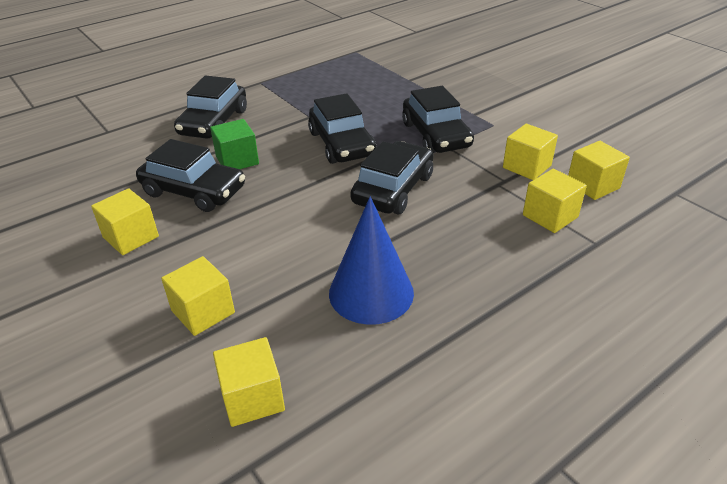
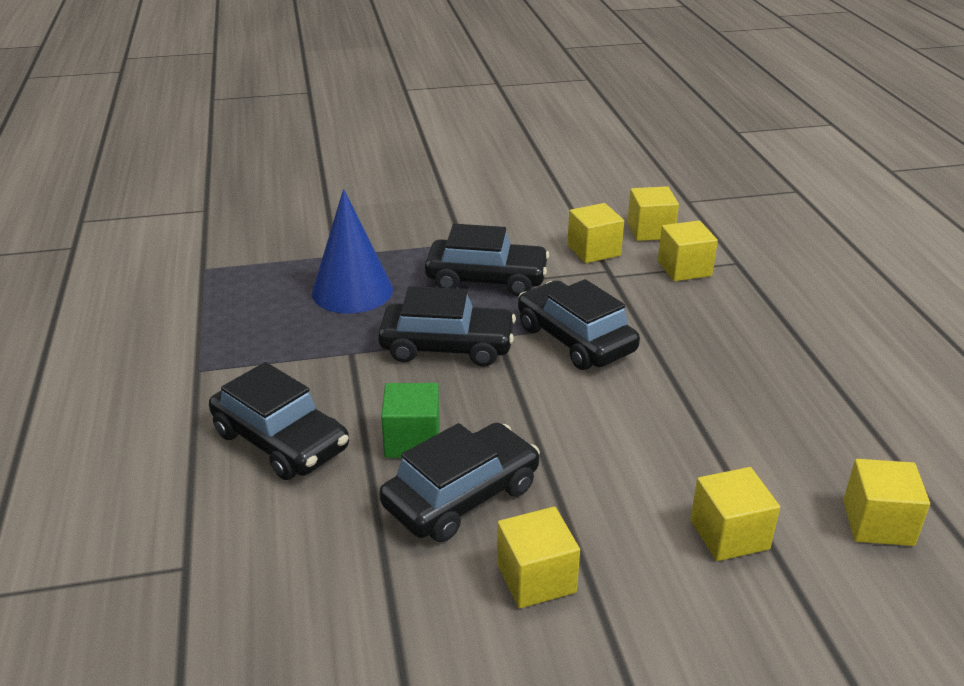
camera: 65 degrees left, 5 degrees down
blue cone [329,196,414,325] -> blue cone moved to [312,189,393,314]

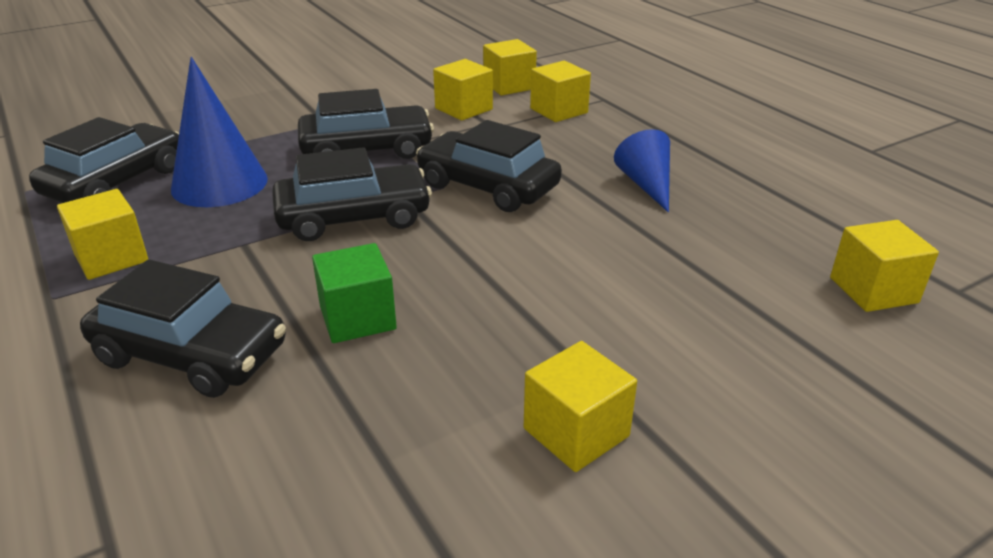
camera: 20 degrees left, 0 degrees up
black car [379,423,540,542] -> black car moved to [29,117,179,203]
yellow cube [690,467,780,561] -> yellow cube moved to [57,189,148,280]
none -> blue cone [614,129,670,213]

